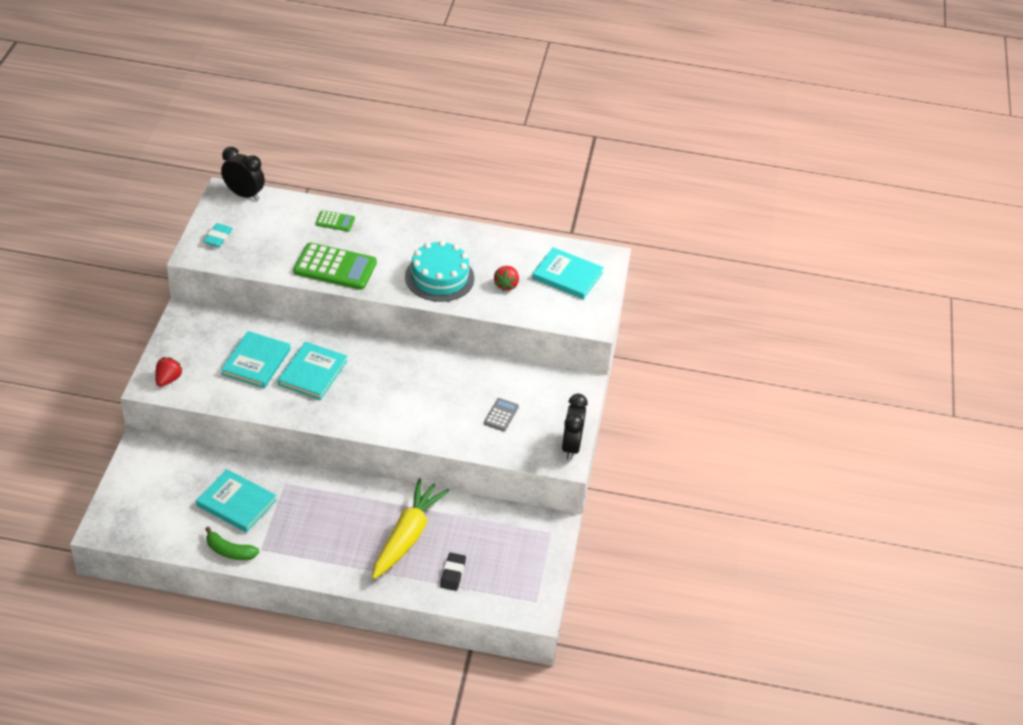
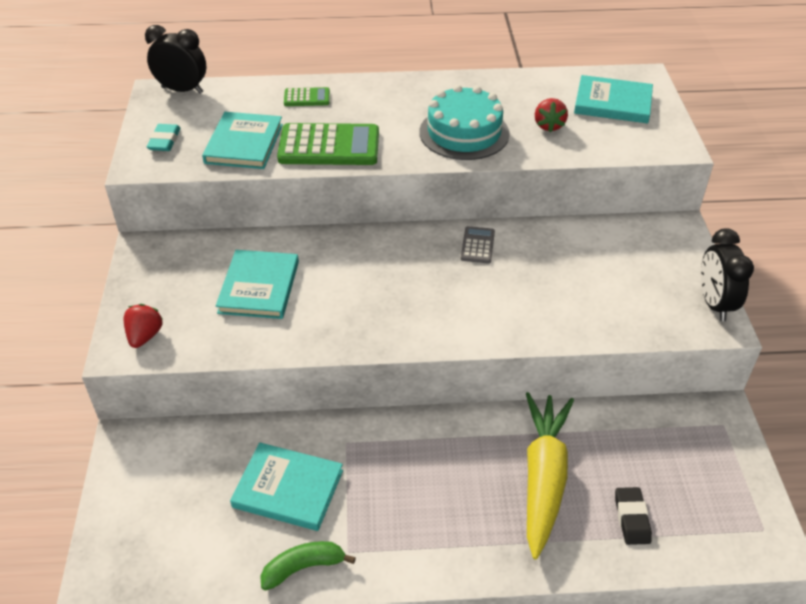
camera: 10 degrees left, 0 degrees up
green banana [205,526,259,560] -> green banana turned 150 degrees clockwise [260,541,356,591]
turquoise book [278,342,347,400] -> turquoise book moved to [202,112,283,169]
grey calculator [484,398,519,431] -> grey calculator moved to [461,226,495,264]

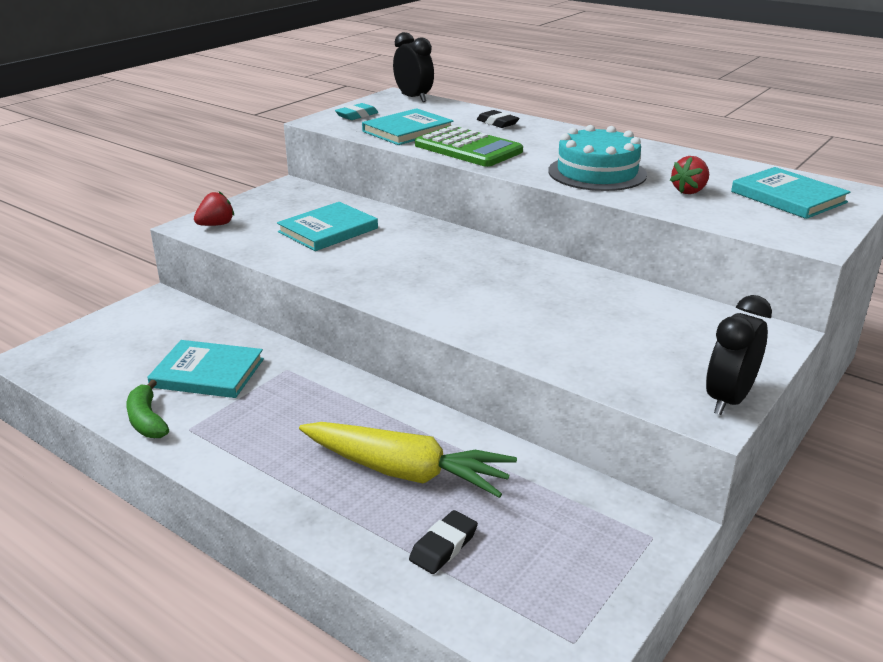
camera: 40 degrees right, 15 degrees down
turquoise book [230,443,343,531] -> turquoise book turned 45 degrees counterclockwise [147,340,264,398]
green banana [260,541,356,591] -> green banana turned 135 degrees counterclockwise [126,380,169,438]
green calculator [284,87,330,106] -> black eraser [477,110,520,128]
grey calculator [461,226,495,264] -> none
yellow carrot [526,392,574,559] -> yellow carrot turned 60 degrees clockwise [299,422,517,498]

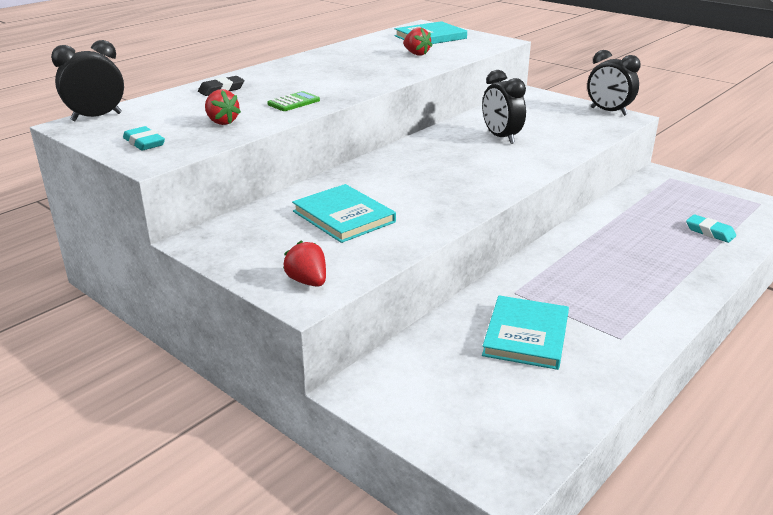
camera: 85 degrees left, 0 degrees up
green banana [126,380,169,438] -> none
yellow carrot [299,422,517,498] -> none
turquoise book [362,108,453,145] -> red strawberry [205,89,241,125]
black eraser [409,510,478,574] -> turquoise eraser [686,214,736,243]
green calculator [415,125,523,167] -> green calculator [267,91,320,111], size x0.49
turquoise cake [548,125,647,191] -> none
none -> black clock [482,70,526,144]

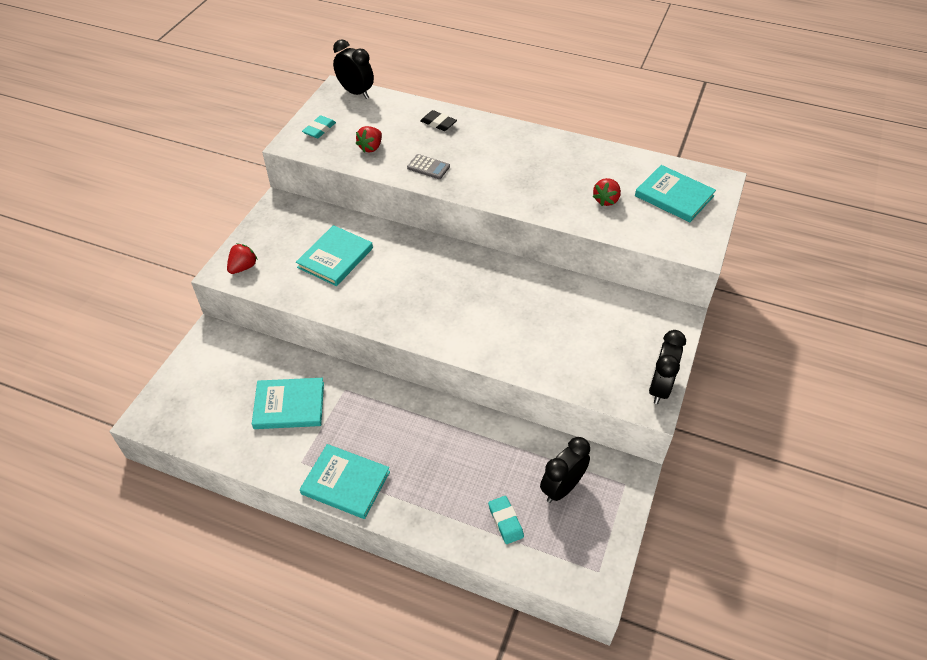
camera: 70 degrees right, 20 degrees up
green calculator [267,91,320,111] -> grey calculator [407,154,450,179]
black clock [482,70,526,144] -> black clock moved to [540,437,590,503]
turquoise eraser [686,214,736,243] -> turquoise eraser turned 45 degrees counterclockwise [488,496,524,544]
none -> turquoise book [300,444,390,519]

